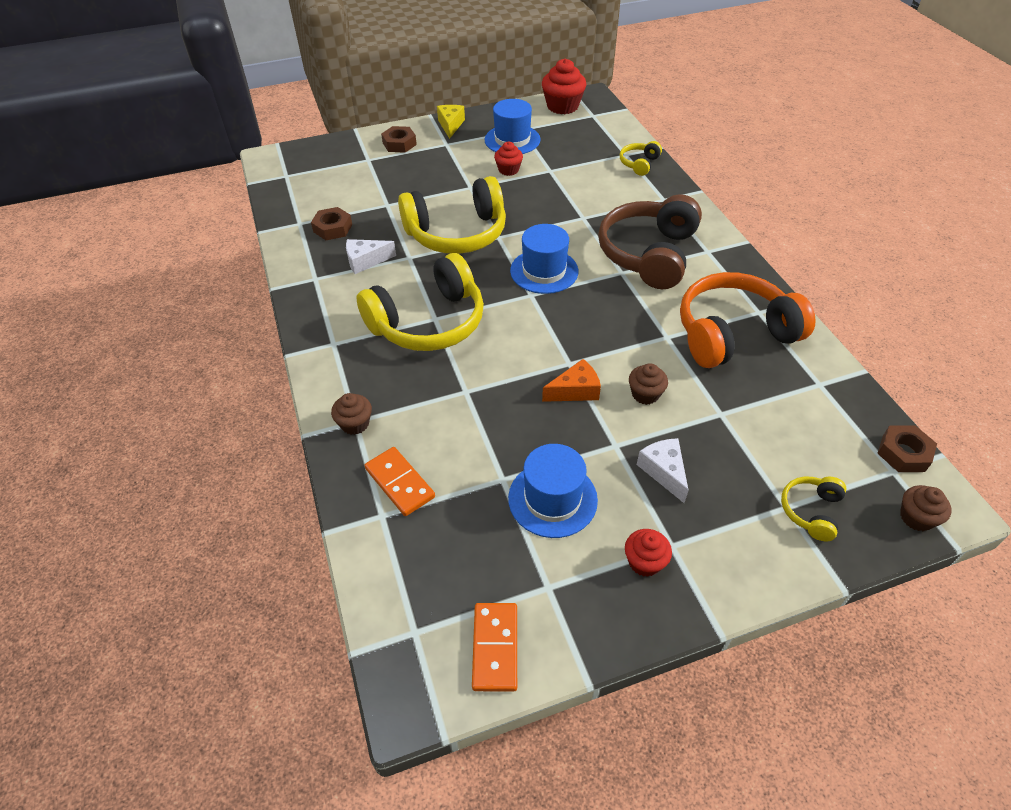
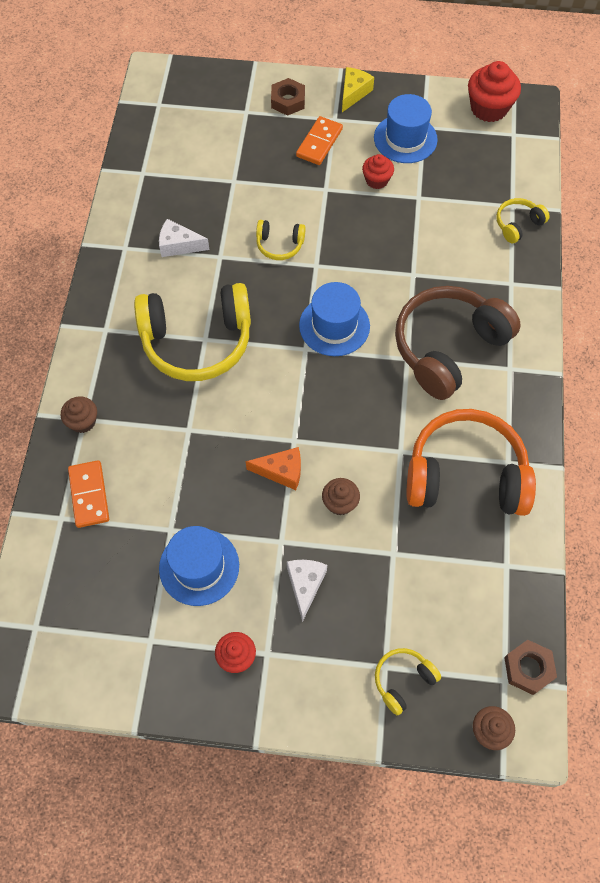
camera: 25 degrees right, 15 degrees up
brown nut [311,207,352,240] -> none
yellow headphones [398,176,506,254] -> yellow headphones [256,220,306,260], size x0.45
orange domino [472,603,517,692] -> orange domino moved to [296,116,343,165]

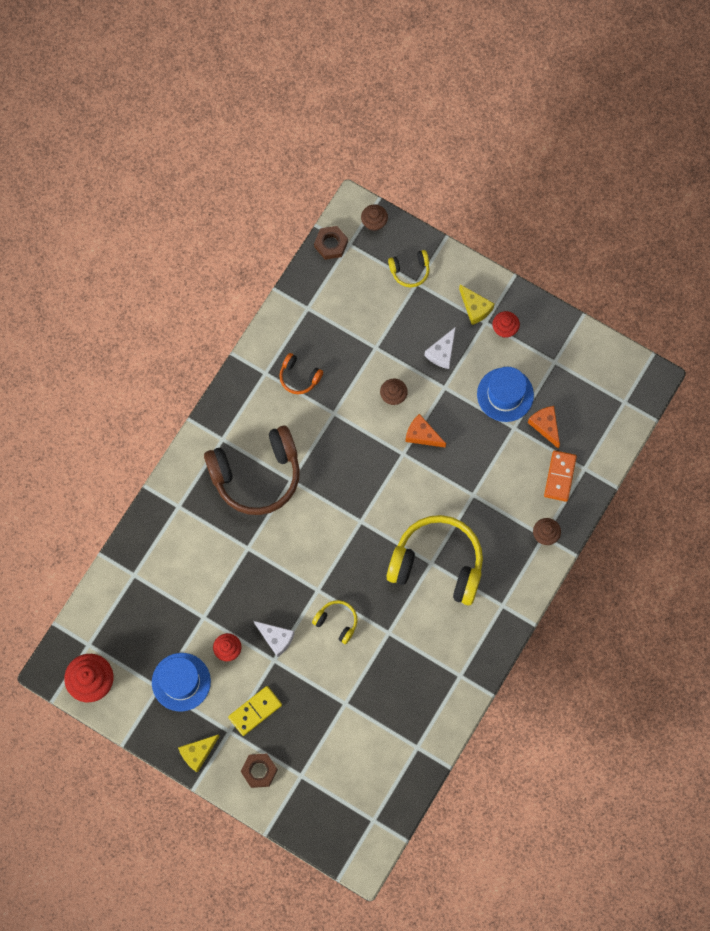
camera: 155 degrees left, 10 degrees up
white cheese [159,219,209,257] -> white cheese moved to [254,621,295,657]
orange domino [296,116,343,165] -> yellow domino [228,686,282,736]
blue hat [299,282,370,356] -> none
orange headphones [407,409,536,516] -> orange headphones [279,353,323,394], size x0.45
yellow headphones [496,198,550,243] -> none
none -> yellow cheese [459,284,494,325]
none -> orange cheese [528,406,560,449]

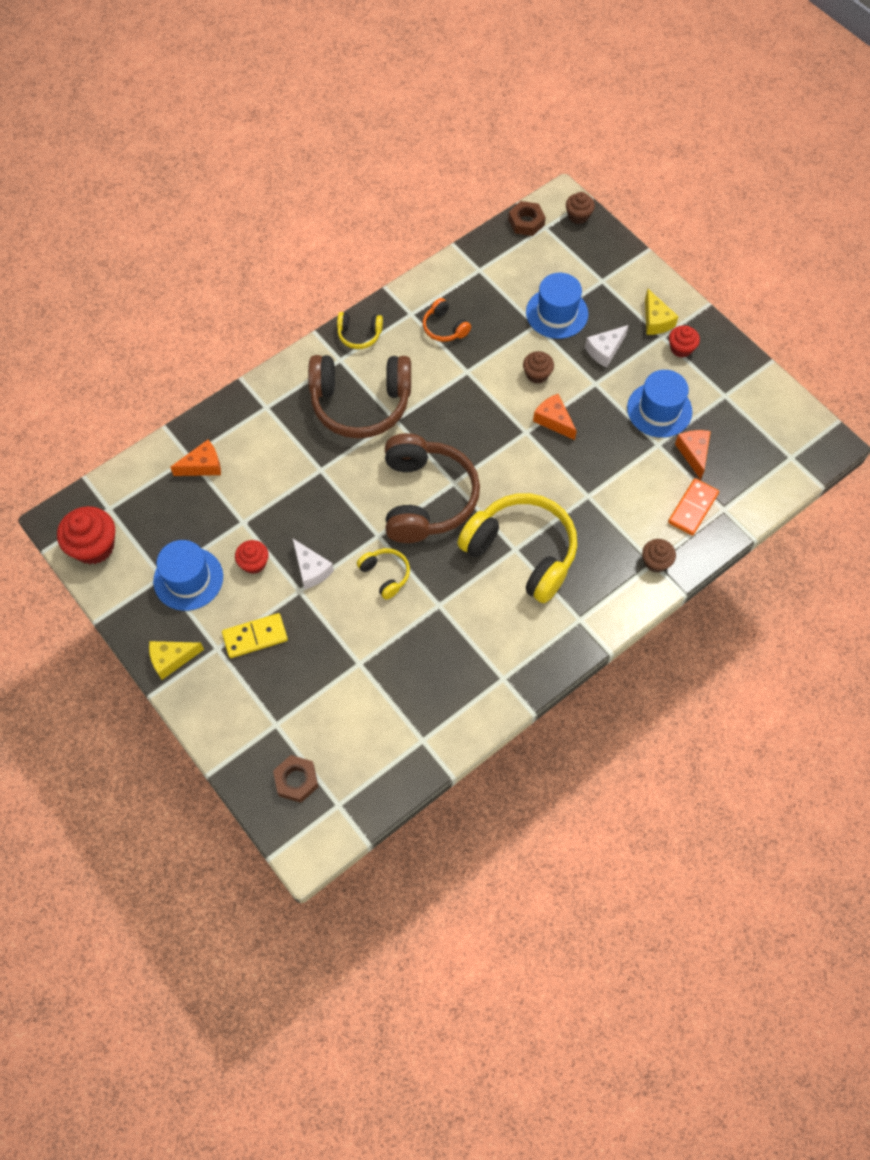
camera: 20 degrees right, 10 degrees down
brown nut [241,754,278,788] -> brown nut moved to [273,755,318,803]
yellow headphones [388,250,430,288] -> yellow headphones moved to [337,312,383,349]
none -> orange cheese [170,440,221,476]
none -> brown headphones [385,433,480,543]
none -> blue hat [526,273,588,339]

